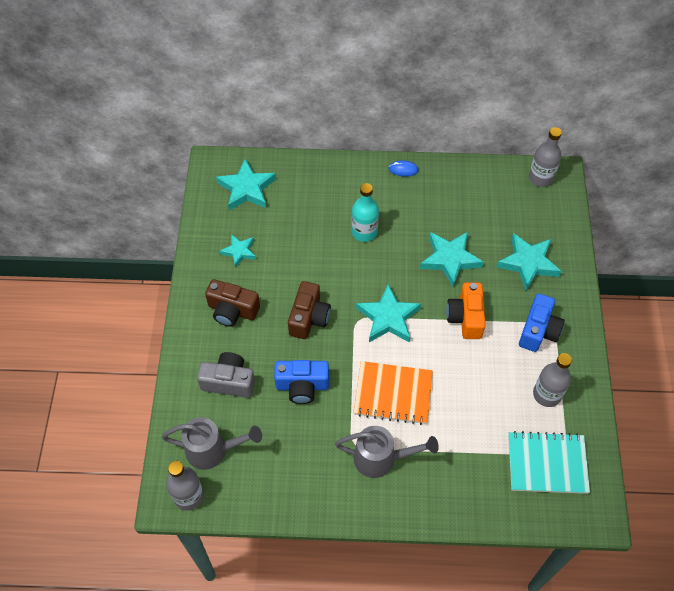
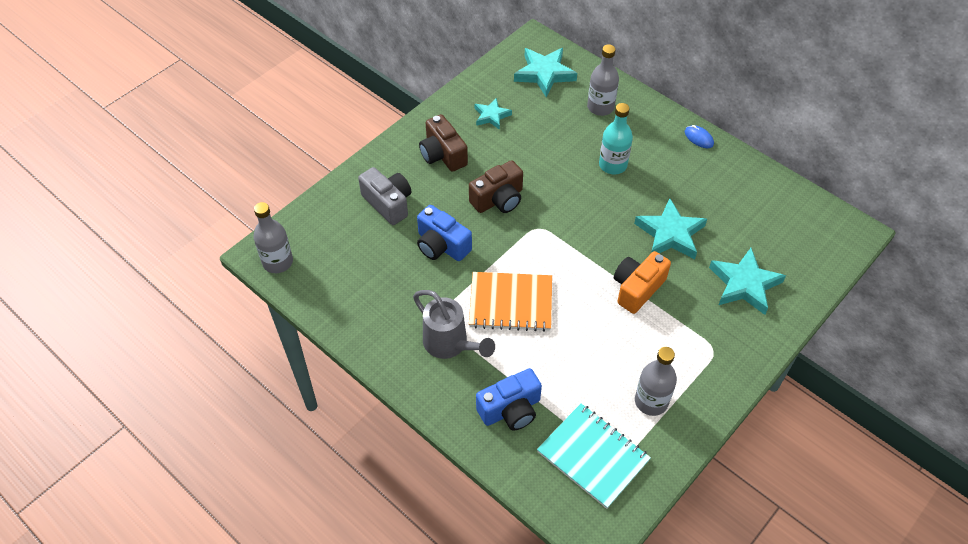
camera: 40 degrees right, 5 degrees down
grey watering can [162,417,262,470] -> none
orange notebook [353,361,433,425] -> orange notebook turned 45 degrees counterclockwise [469,272,552,332]
turquoise star [356,284,421,343] -> none
blue camera [519,293,565,352] -> blue camera moved to [476,368,542,431]
grey bottle [529,127,562,187] -> grey bottle moved to [587,44,619,116]

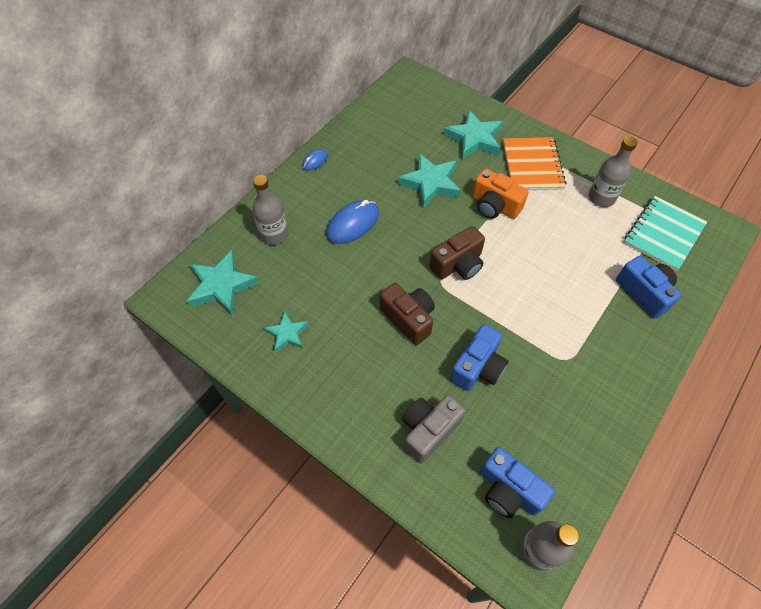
camera: 95 degrees left, 5 degrees up
grey watering can [413,290,495,359] -> none
brown camera [419,114,468,172] -> brown camera moved to [429,226,485,280]
orange notebook [469,272,552,332] -> orange notebook moved to [503,137,566,191]
turquoise bottle [599,103,633,174] -> blue mouse [326,200,379,244]
none -> blue camera [480,447,555,518]

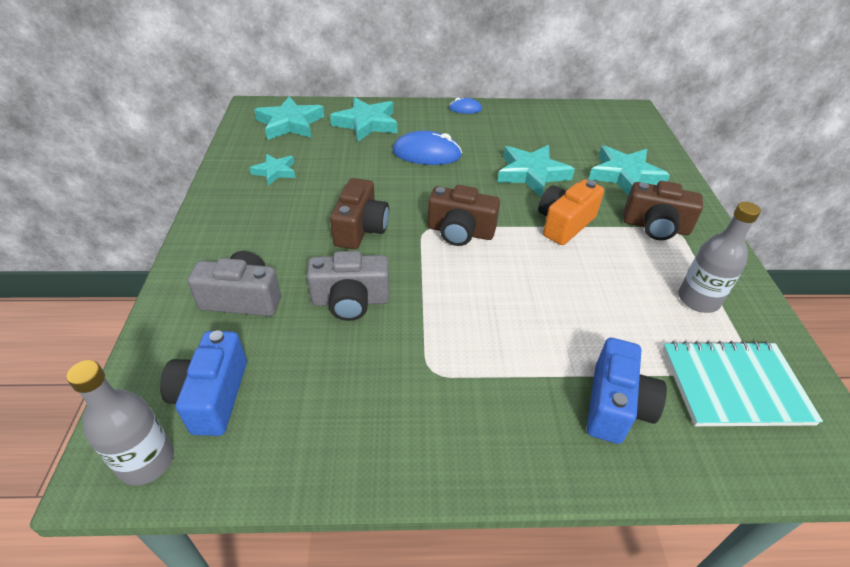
camera: 50 degrees right, 15 degrees down
grey bottle [252,175,288,245] -> turquoise star [330,97,397,142]
blue camera [450,324,509,391] -> grey camera [307,251,389,321]
orange camera [472,169,529,219] -> orange camera turned 45 degrees clockwise [538,179,604,245]
orange notebook [503,137,566,191] -> brown camera [623,181,703,240]

